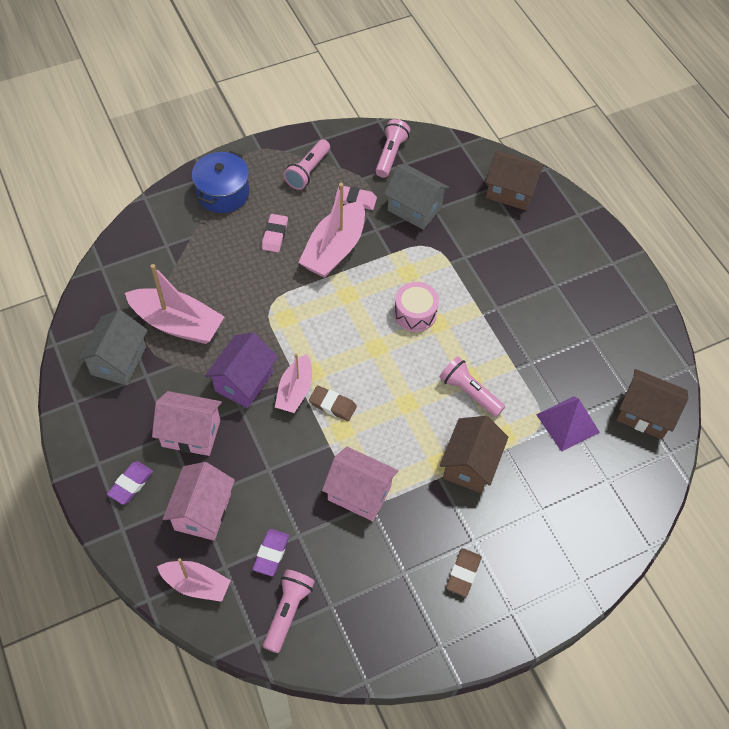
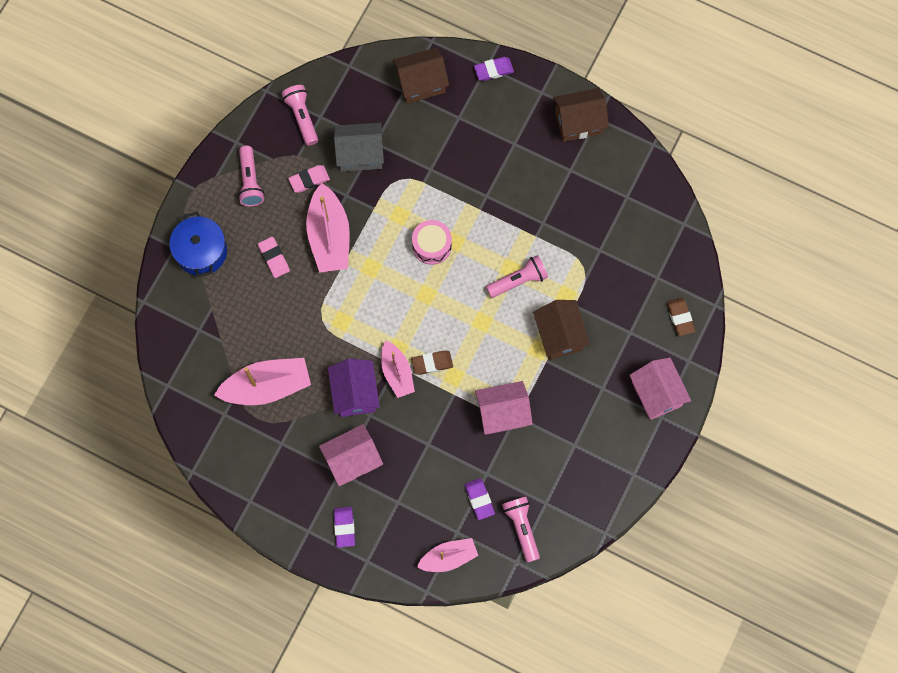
camera: 35 degrees left, 15 degrees up
grey house [78,310,147,385] -> none
pink house [163,462,235,541] -> pink house moved to [630,358,691,420]
pink flashlight [440,356,505,417] -> pink flashlight turned 150 degrees clockwise [486,255,548,298]
brown eraser [446,548,482,597] -> brown eraser moved to [667,298,695,336]
purple pyramid [536,396,600,452] -> none
brown house [616,369,688,439] -> brown house moved to [553,88,609,142]
none -> purple eraser [474,57,514,81]

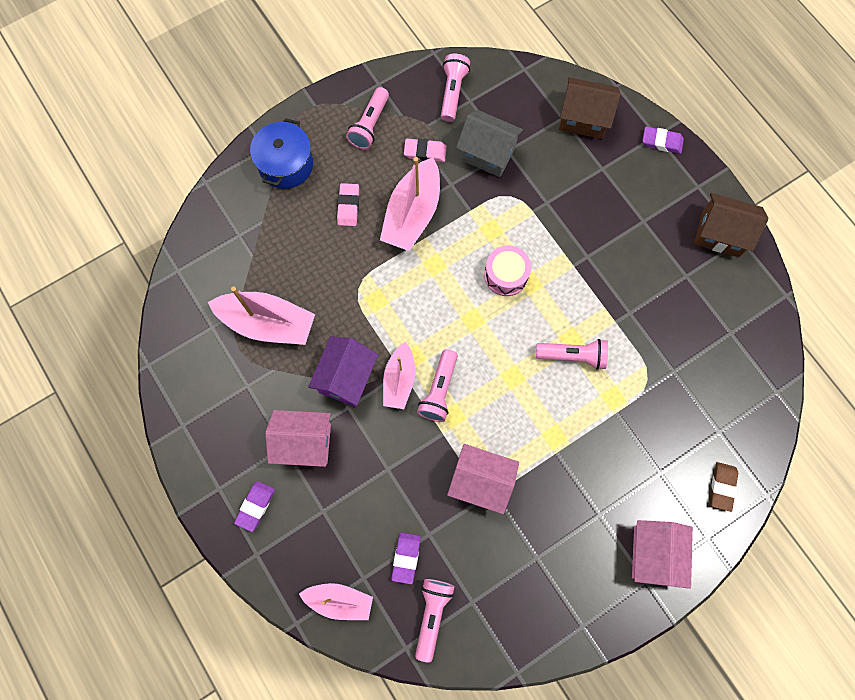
camera: 30 degrees right, 0 degrees up
brown eraser [411,351,453,375] -> pink flashlight [417,349,458,422]
brown house [533,300,590,360] -> none

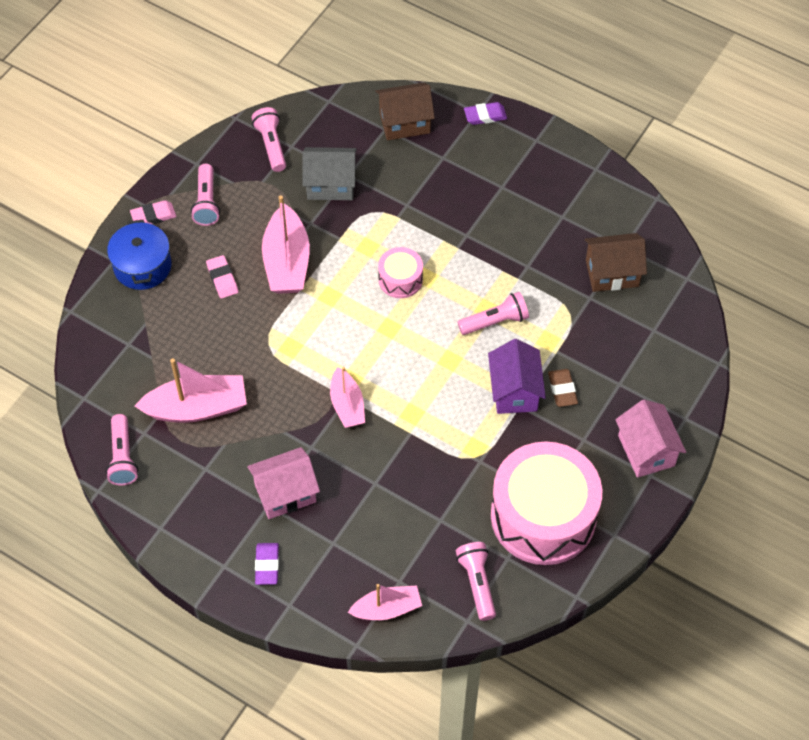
camera: 25 degrees left, 15 degrees down
purple house [308,336,378,407] -> purple house moved to [488,339,546,414]
purple eraser [391,533,421,584] -> none
pink eraser [404,139,447,162] -> pink eraser moved to [130,200,176,224]
pink flashlight [417,349,458,422] -> pink flashlight moved to [106,414,138,486]
pink house [447,444,519,514] -> none
brown house [694,193,768,257] -> brown house moved to [585,233,647,292]
brown eraser [710,462,738,512] -> brown eraser moved to [548,369,578,407]
none -> pink drum [491,441,602,565]

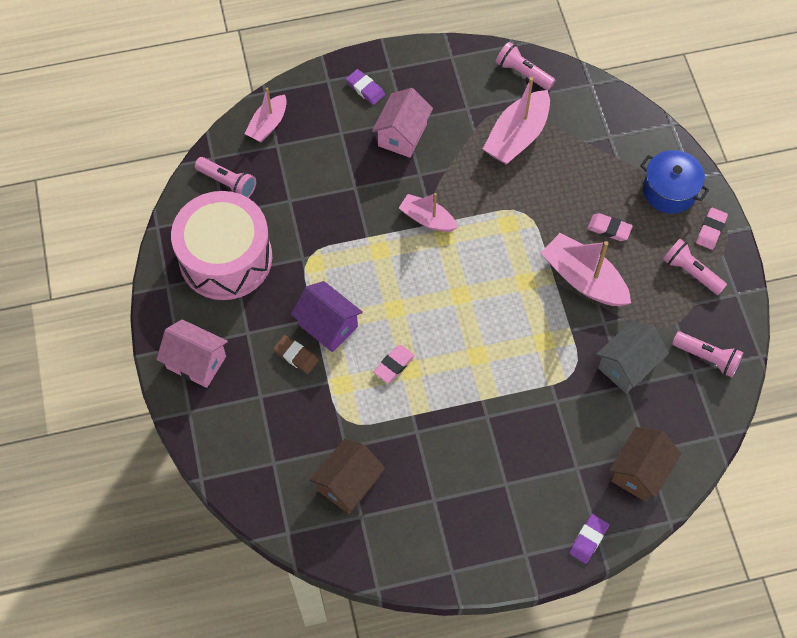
camera: 135 degrees right, 5 degrees up
pink drum [378,247,423,298] -> none
pink flashlight [458,292,529,335] -> pink eraser [373,345,415,383]

